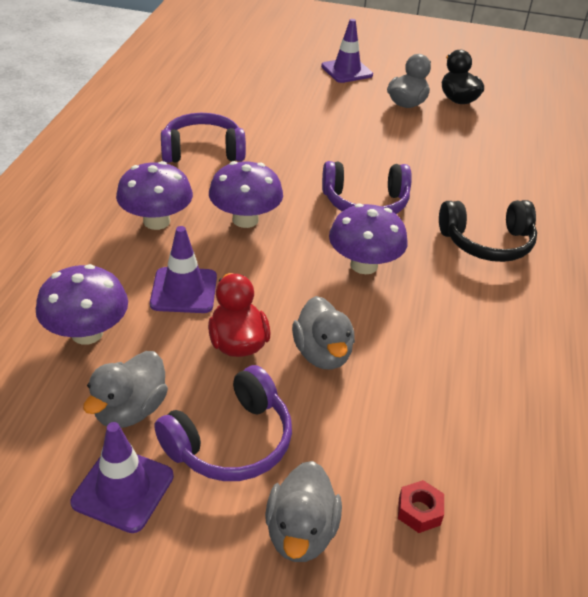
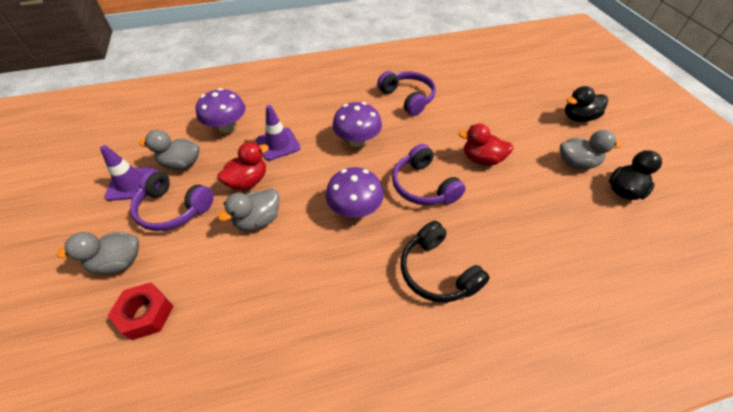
camera: 65 degrees right, 10 degrees up
purple mushroom [116,161,193,230] -> none
purple traffic cone [321,19,373,83] -> black duck [565,86,608,122]
red nut [398,480,444,533] -> red nut [107,282,174,340], size x1.65
none -> red duck [458,124,514,166]

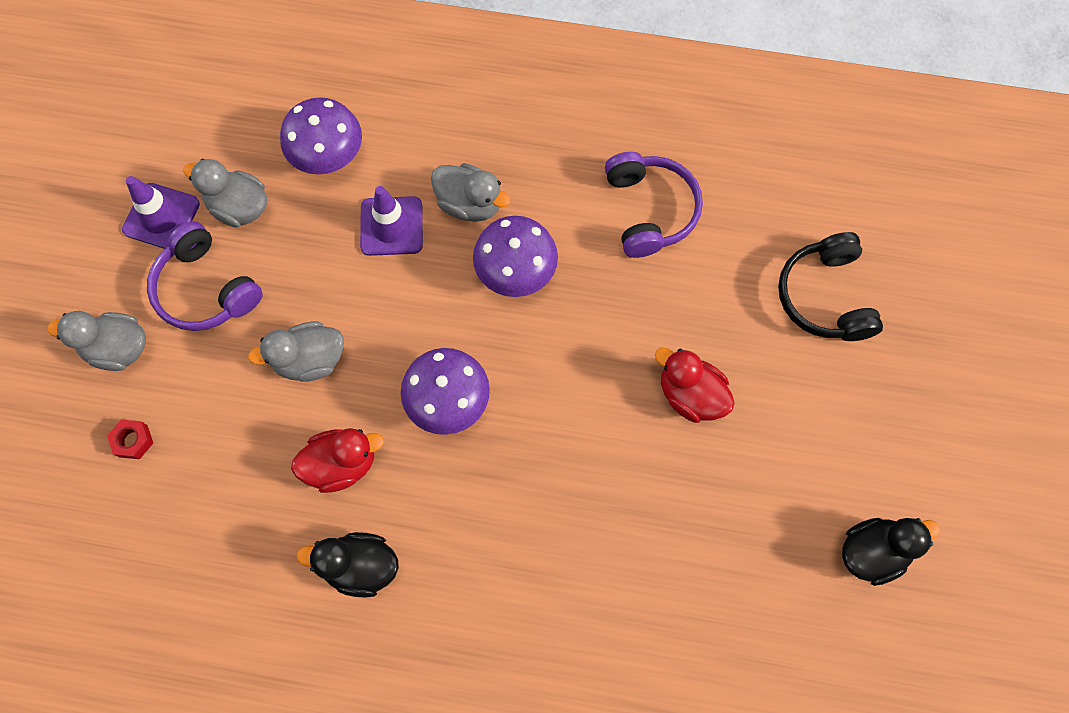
camera: 25 degrees right, 20 degrees up
red nut [107,282,174,340] -> red nut [107,420,153,459], size x0.60
red duck [217,142,269,190] -> red duck moved to [291,428,384,493]
purple headphones [392,144,466,205] -> none
black headphones [401,221,490,303] -> black headphones moved to [778,232,883,341]
grey duck [560,130,622,169] -> grey duck moved to [431,163,511,222]
black duck [565,86,608,122] -> black duck moved to [296,532,399,598]

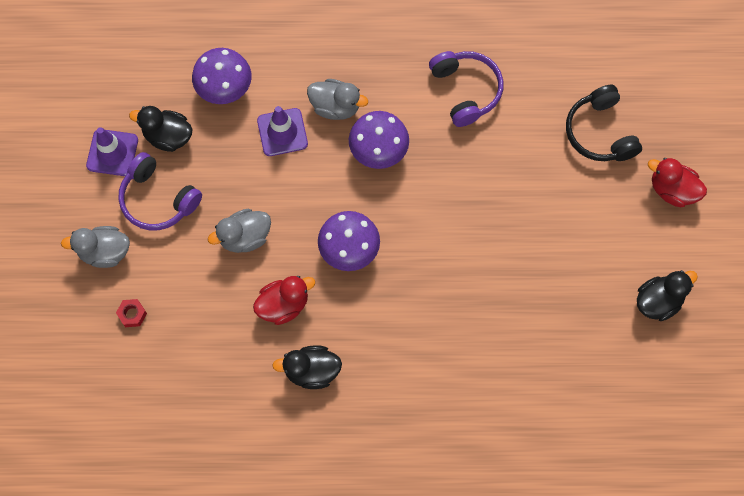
camera: 10 degrees left, 0 degrees up
grey duck [183,159,267,228] -> black duck [129,106,193,152]
red duck [655,348,735,423] -> red duck moved to [648,158,707,208]

